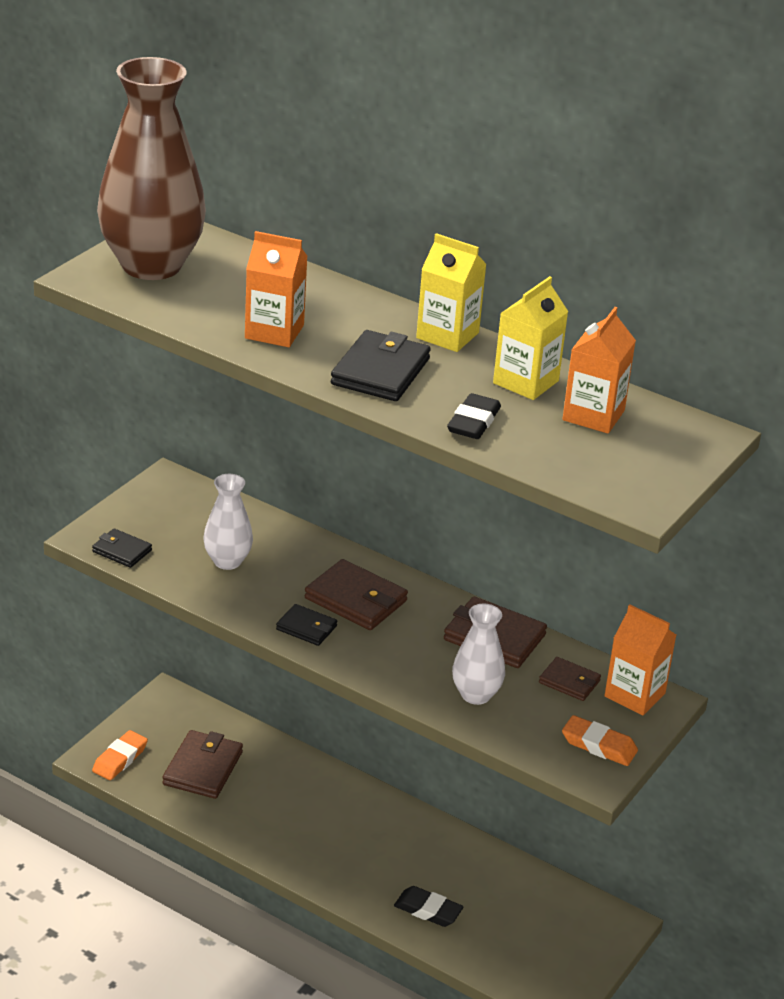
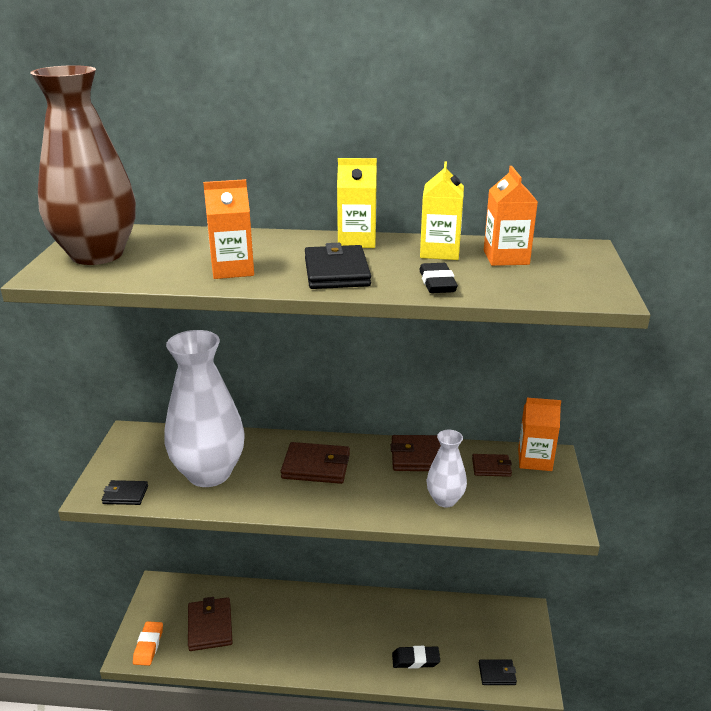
camera: 25 degrees left, 5 degrees down
white vase [203,474,253,570] -> white vase [164,330,245,487], size x2.03
black wallet [276,604,337,646] -> black wallet moved to [479,659,517,685]
orange eraser [562,715,638,766] -> none

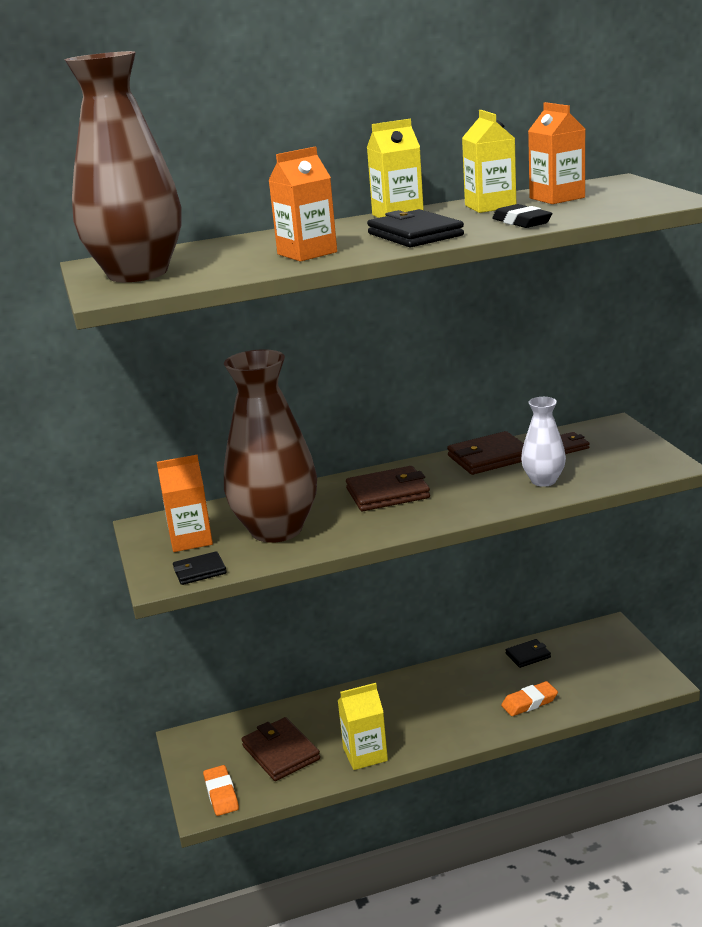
camera: 20 degrees left, 5 degrees down
white vase [164,330,245,487] -> brown vase [224,349,317,543]
black eraser [392,646,440,669] -> orange eraser [501,681,558,716]
black wallet [479,659,517,685] -> black wallet moved to [505,639,551,668]
orange carton [518,398,561,471] -> orange carton moved to [157,455,213,552]
none -> yellow carton [338,683,388,770]

